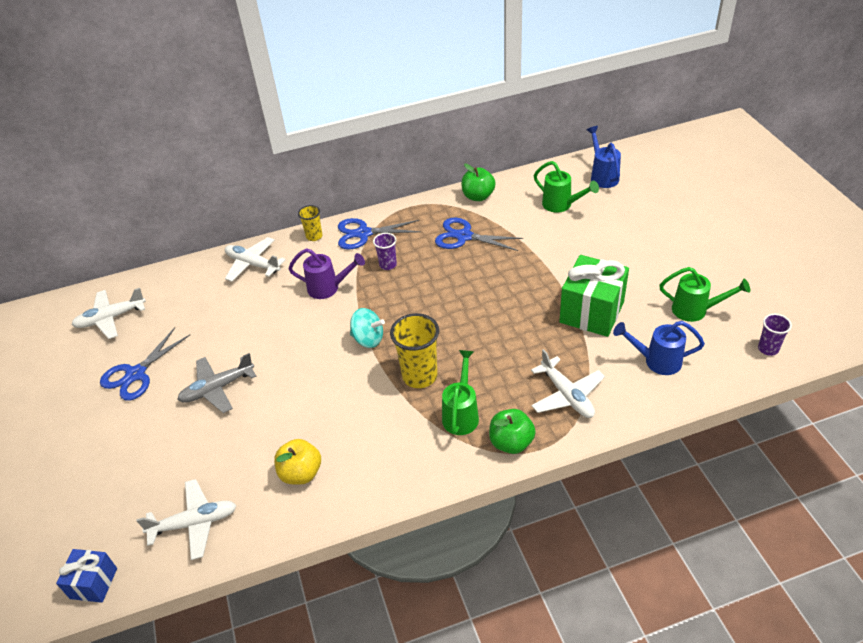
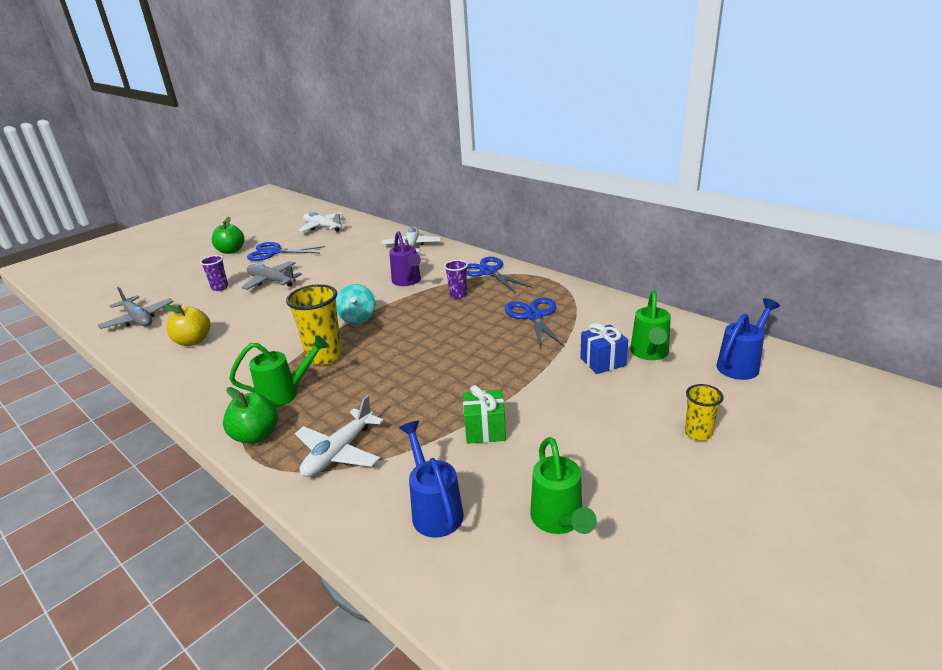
camera: 60 degrees right, 15 degrees down
blue gift [56,549,117,603] -> blue gift moved to [580,323,628,374]
white plane [136,479,237,560] -> grey plane [98,287,174,329]
yellow cup [298,205,322,241] -> yellow cup moved to [685,384,724,441]
green apple [461,164,496,201] -> green apple moved to [212,217,244,254]
green gift [559,255,629,337] -> green gift [463,385,506,444], size x0.56
purple cup [758,314,792,356] -> purple cup moved to [200,255,228,291]

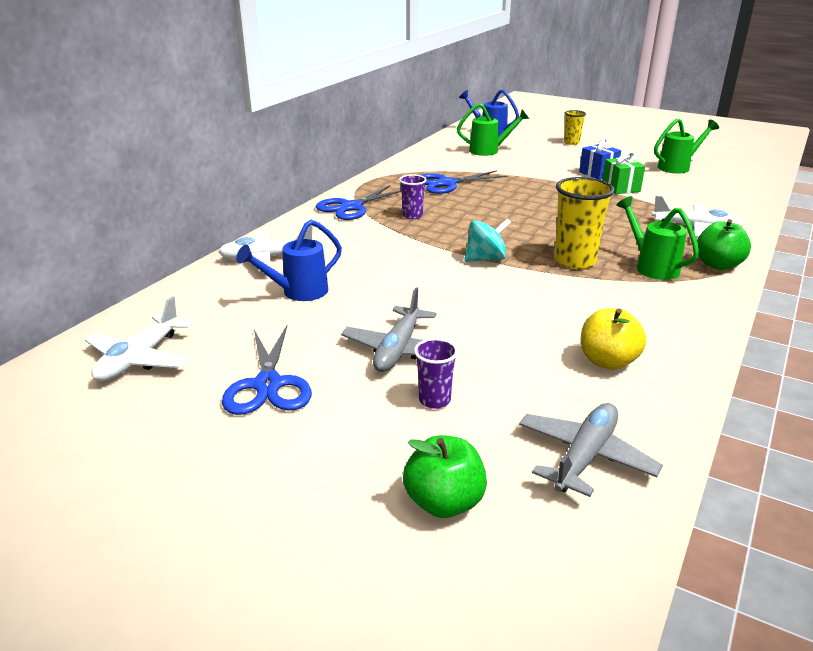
camera: 105 degrees left, 0 degrees up
green apple [212,217,244,254] -> green apple moved to [403,435,487,518]
purple watering can [389,231,421,286] -> none
blue watering can [399,421,464,538] -> blue watering can moved to [236,220,342,301]
blue gift [580,323,628,374] -> blue gift moved to [579,138,621,180]

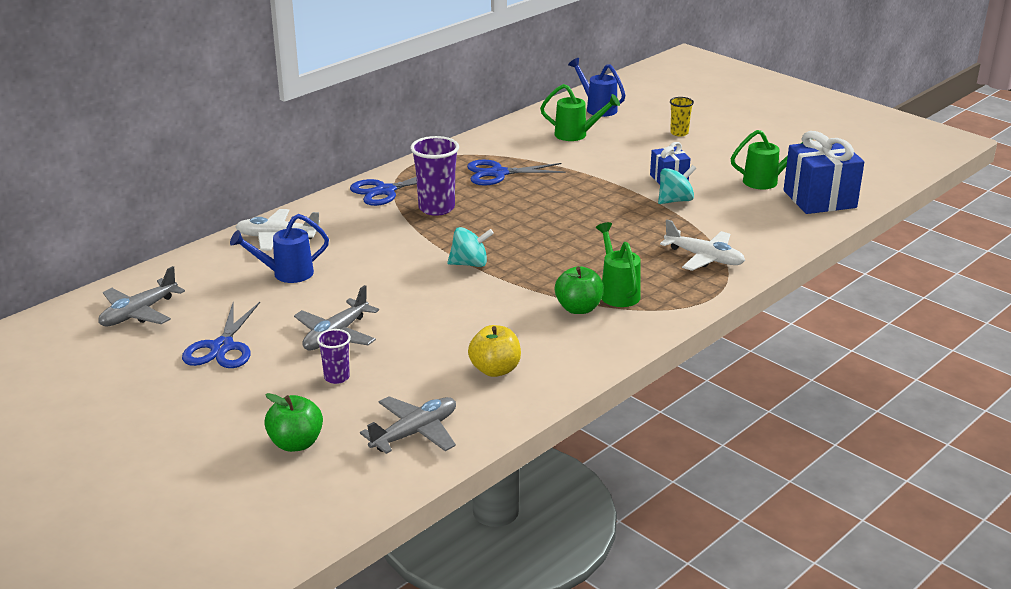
camera: 15 degrees right, 0 degrees up
white plane [85,296,193,381] -> grey plane [98,266,185,326]
purple cup [399,174,427,219] -> purple cup [410,136,459,216], size x1.78
yellow cup [554,177,615,269] -> none
green gift [603,151,645,194] -> turquoise spinning top [658,165,697,204]
green apple [697,219,751,270] -> green apple moved to [555,266,604,314]
none -> blue gift [784,131,864,214]

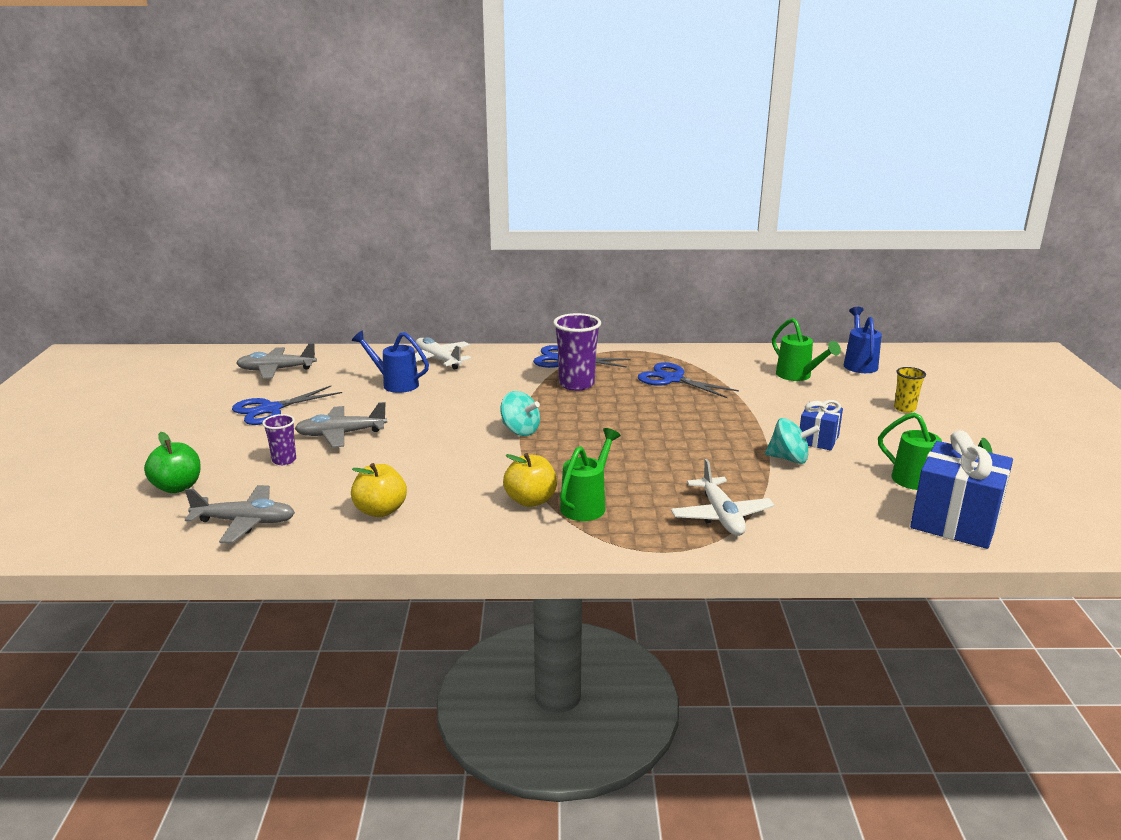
camera: 45 degrees right, 5 degrees down
green apple [555,266,604,314] -> yellow apple [503,453,557,507]

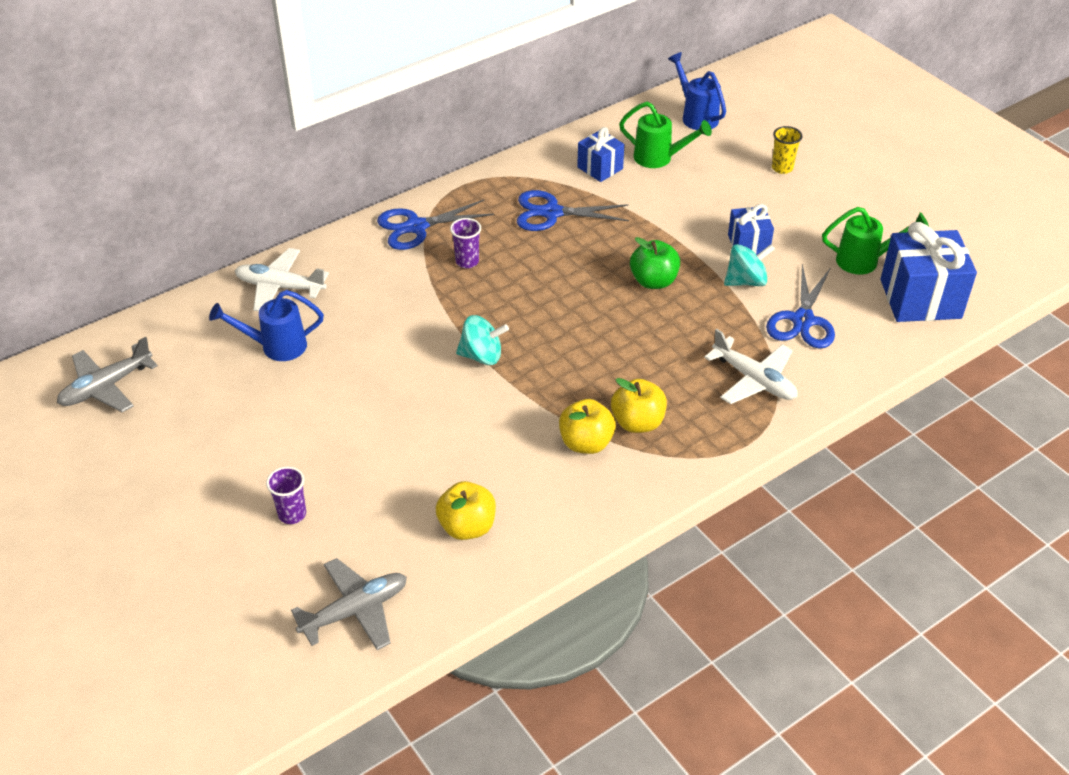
camera: 35 degrees left, 20 degrees up
green apple [144,432,201,493] -> green apple moved to [630,237,680,289]
blue scissors [232,385,342,425] -> blue scissors moved to [766,264,835,349]
grey plane [295,402,387,448] -> none
purple cup [553,313,601,391] -> purple cup [450,218,481,268], size x0.56
green watering can [560,428,621,521] -> yellow apple [611,378,667,433]
none -> blue gift [577,127,625,182]

